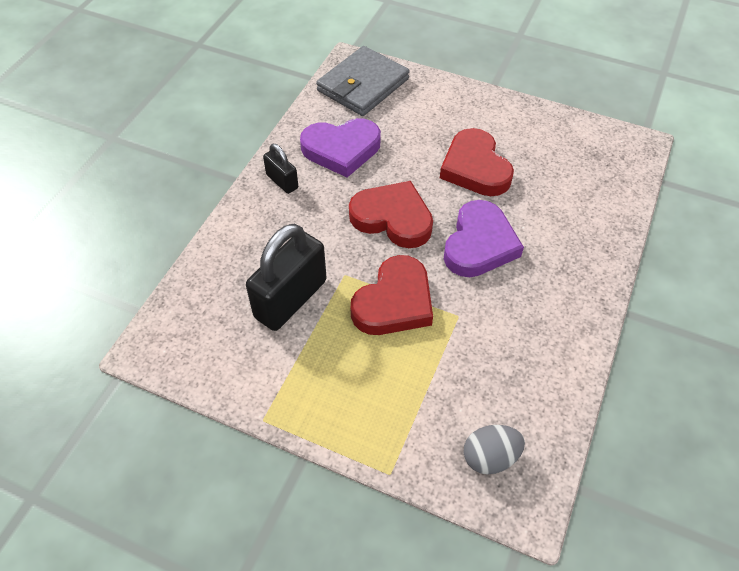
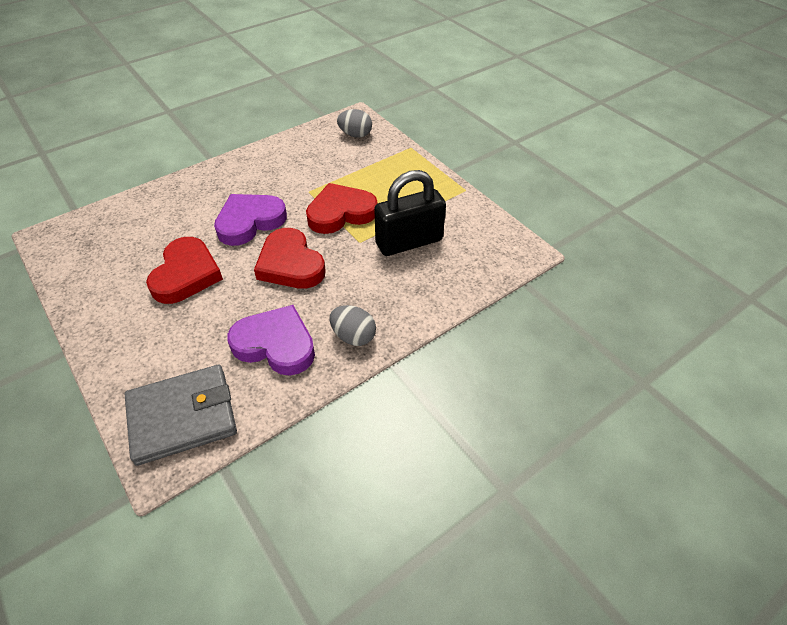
camera: 150 degrees left, 5 degrees down
black padlock [263,144,298,194] -> grey egg [329,305,376,346]

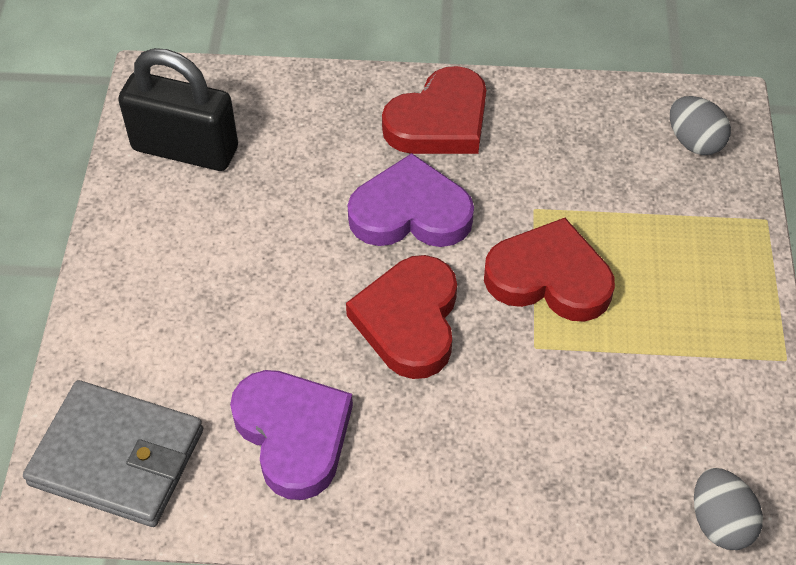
camera: 40 degrees right, 5 degrees up
red heart [146,237,223,304] -> red heart moved to [382,66,486,154]
grey egg [329,305,376,346] -> grey egg moved to [694,468,763,550]
black padlock [374,170,446,256] -> black padlock moved to [118,48,238,171]

